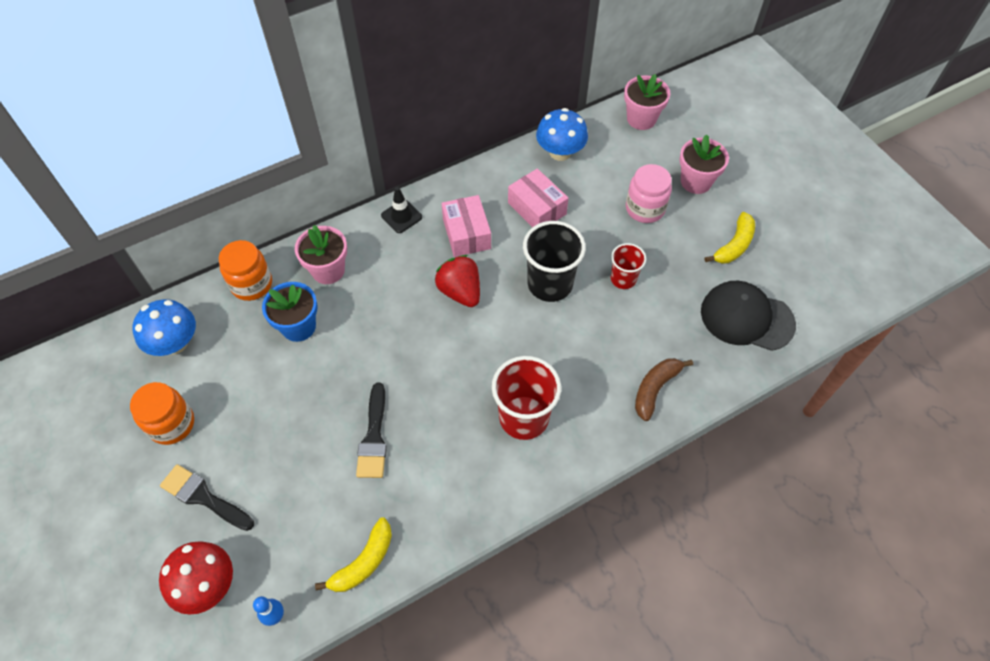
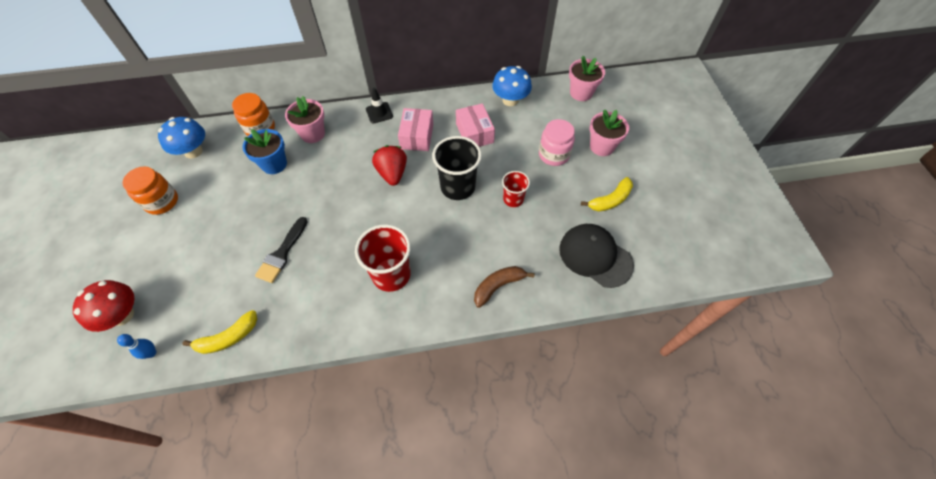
camera: 20 degrees right, 0 degrees up
black brush [160,464,254,531] -> none

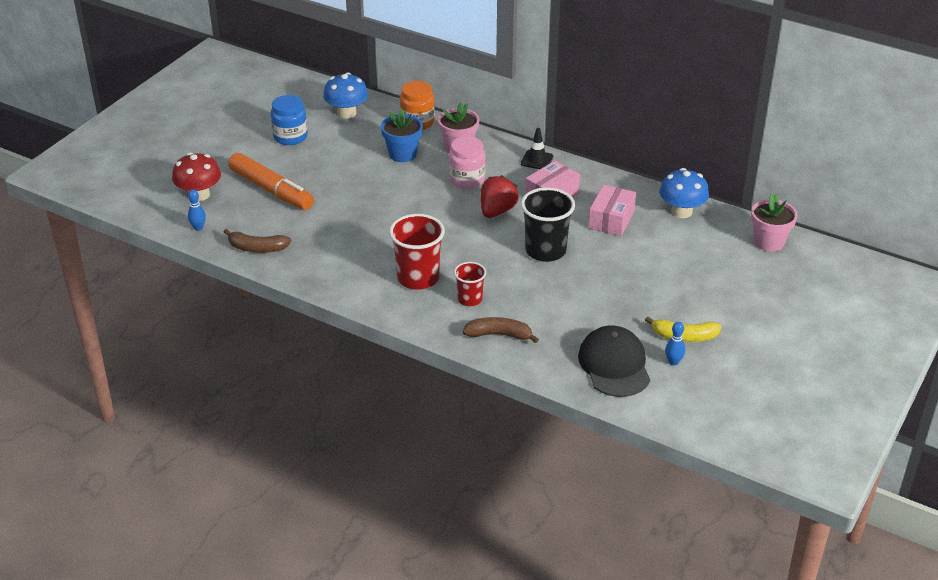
camera: 40 degrees right, 20 degrees down
orange jar [122,166,178,215] -> blue jar [271,95,308,145]
yellow banana [182,310,257,354] -> brown banana [224,229,291,253]
black brush [255,217,308,283] -> none
red cup [502,171,530,207] -> red cup moved to [454,262,486,306]
pink jar [539,119,575,166] -> pink jar moved to [449,136,486,189]
pink flower pot [590,109,629,156] -> none
none -> orange marker [228,153,314,210]
none -> blue bowling pin [665,322,685,365]

